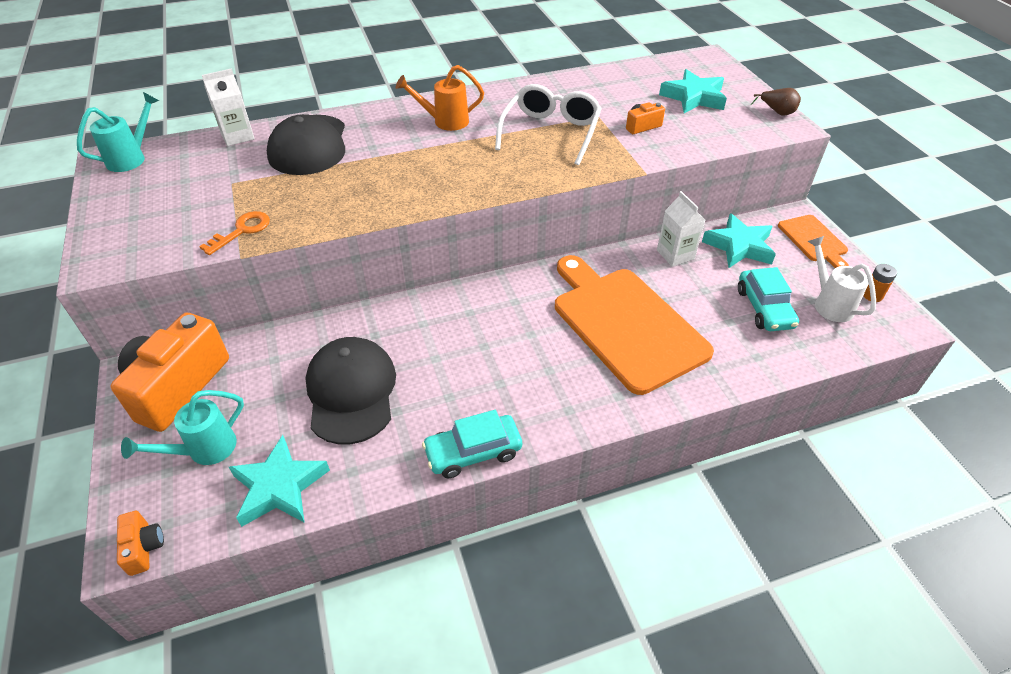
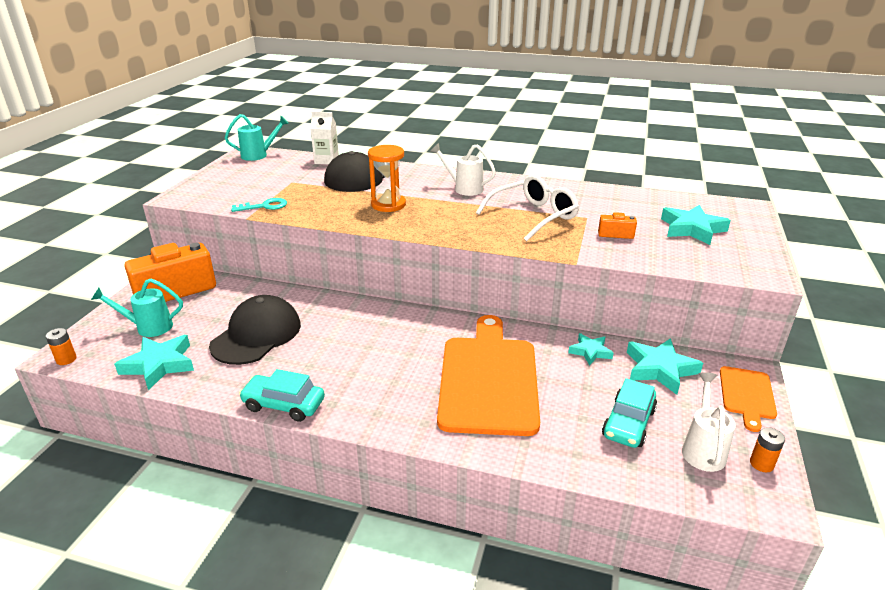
camera: 35 degrees right, 15 degrees down
orange camera [117,511,164,576] -> orange battery [46,328,77,365]
orange key [199,211,270,255] -> turquoise key [231,198,287,212]
orange watering can [396,65,484,131] -> white watering can [430,143,496,196]
white carton [657,191,705,266] -> turquoise star [568,333,614,366]
brown pear [751,88,801,116] -> none
none -> orange hourglass [368,145,406,212]

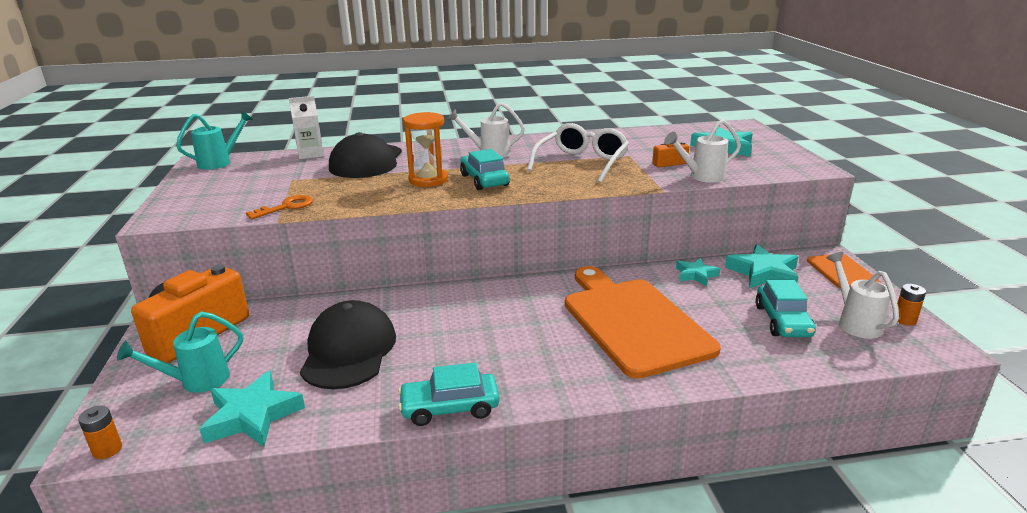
camera: 25 degrees left, 5 degrees down
turquoise key [231,198,287,212] -> orange key [246,195,313,219]
none -> turquoise car [460,149,510,190]
none -> white watering can [664,119,741,183]

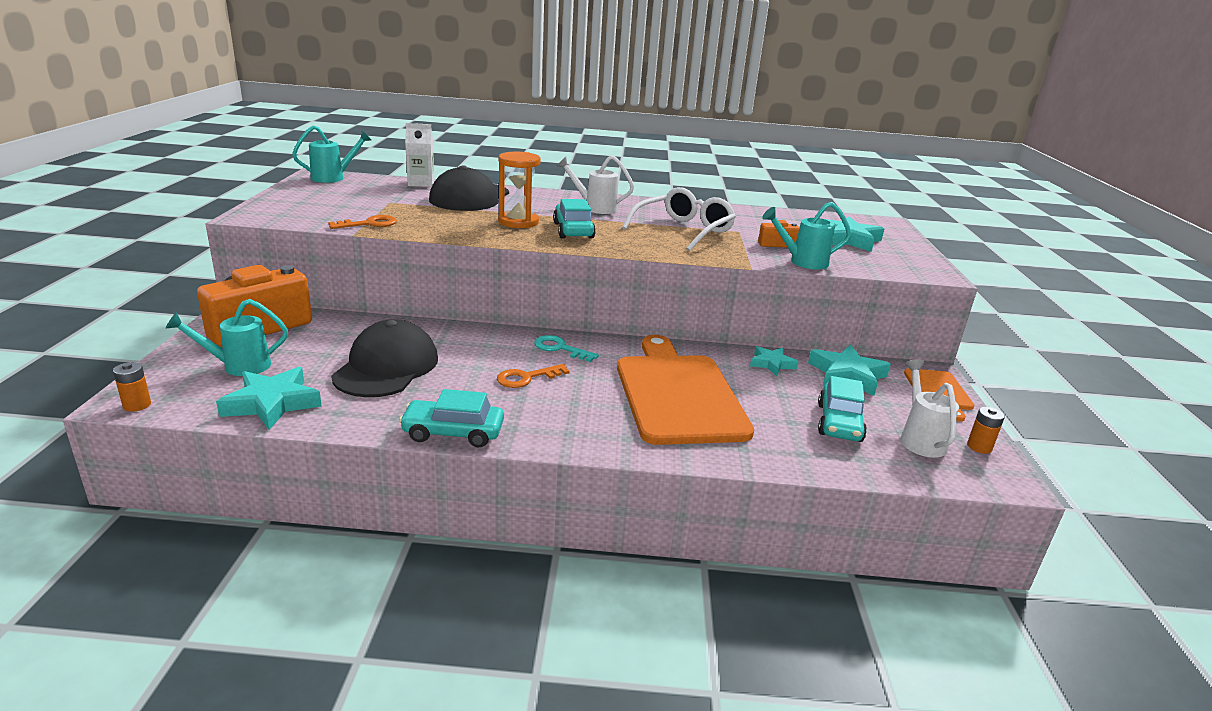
camera: 10 degrees right, 0 degrees up
white watering can [664,119,741,183] -> turquoise watering can [762,202,851,269]
none -> orange key [497,364,569,388]
none -> turquoise key [534,335,599,362]

